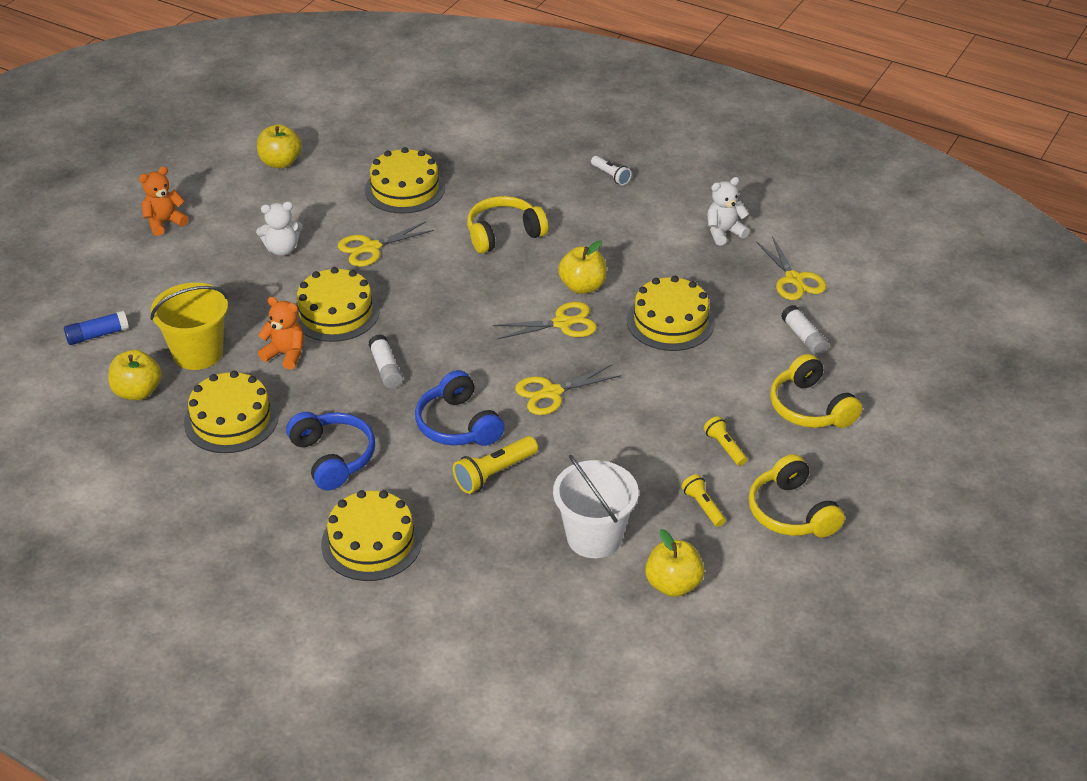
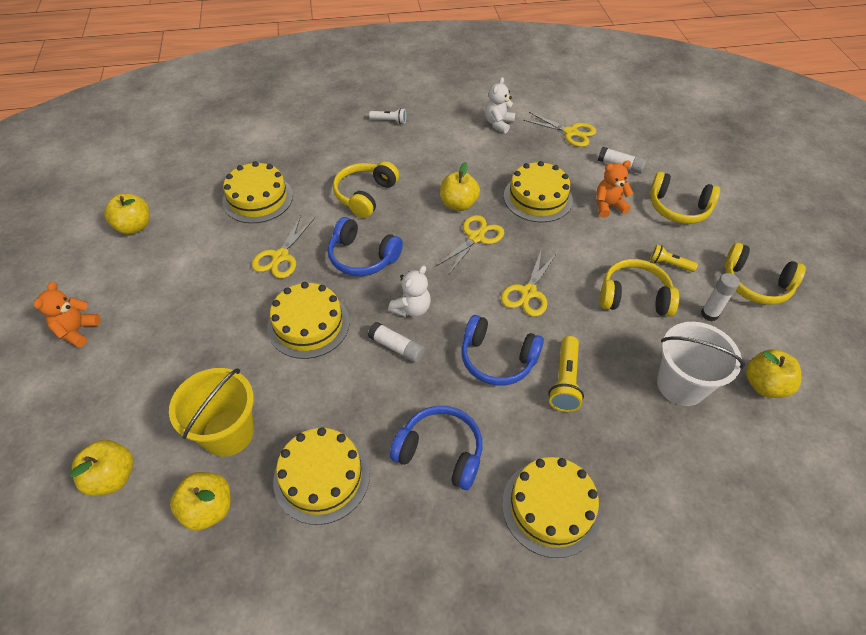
camera: 40 degrees left, 10 degrees up
blue glue stick [64,311,129,345] -> yellow apple [70,440,134,496]
white teddy bear [256,202,303,256] -> white teddy bear moved to [388,266,431,317]
orange teddy bear [258,296,304,370] -> orange teddy bear moved to [596,161,633,218]
yellow flashlight [682,474,726,527] -> white glue stick [701,273,740,321]
none -> blue headphones [328,217,403,276]
none -> yellow headphones [600,259,679,317]

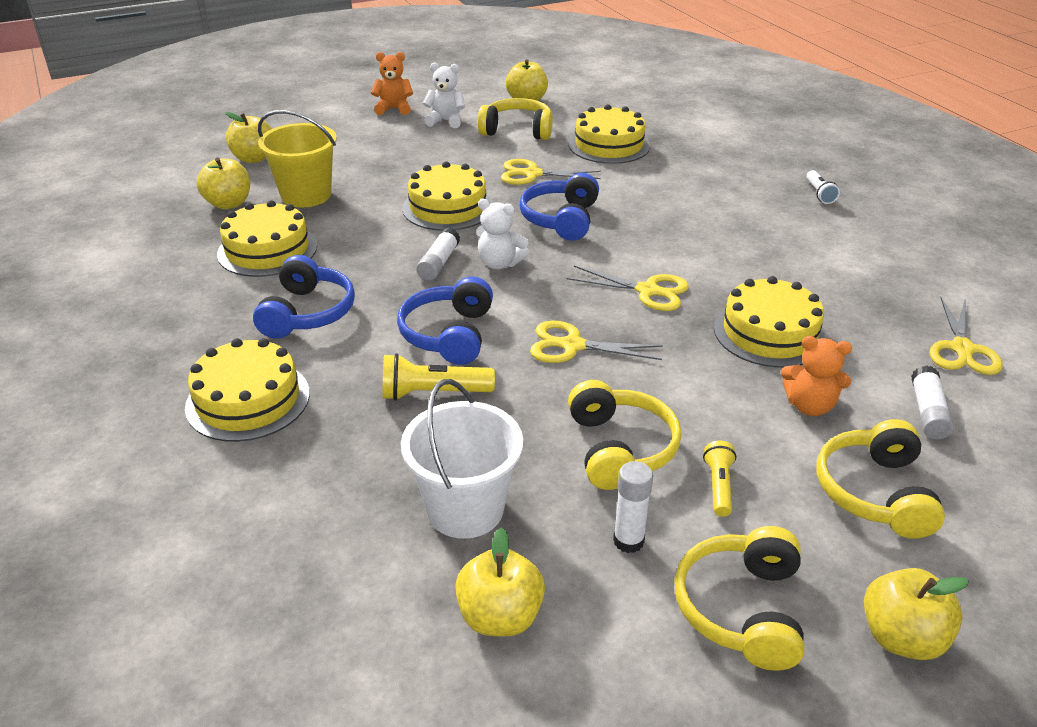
camera: 75 degrees right, 15 degrees down
yellow headphones [333,161,399,218] -> yellow headphones moved to [478,98,553,140]
yellow apple [440,162,480,211] -> yellow apple moved to [864,568,969,660]
white teddy bear [485,77,515,133] -> white teddy bear moved to [423,62,465,128]
orange teddy bear [596,161,633,218] -> orange teddy bear turned 135 degrees clockwise [781,336,852,416]

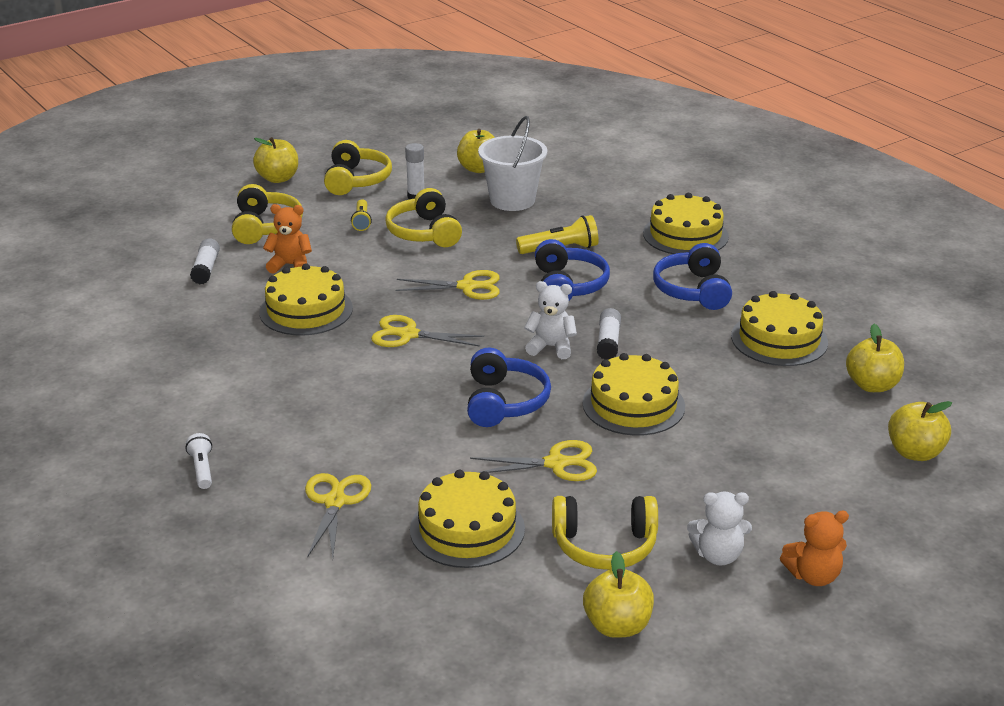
camera: 170 degrees right, 5 degrees down
yellow bucket [258,110,337,207] -> none
yellow scissors [929,297,1003,375] -> yellow scissors moved to [305,473,371,558]

